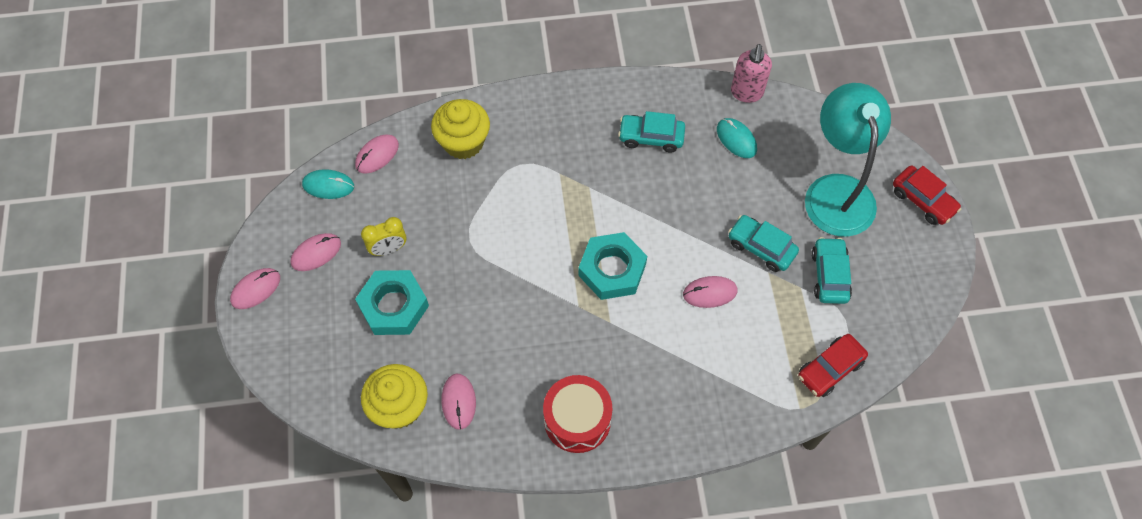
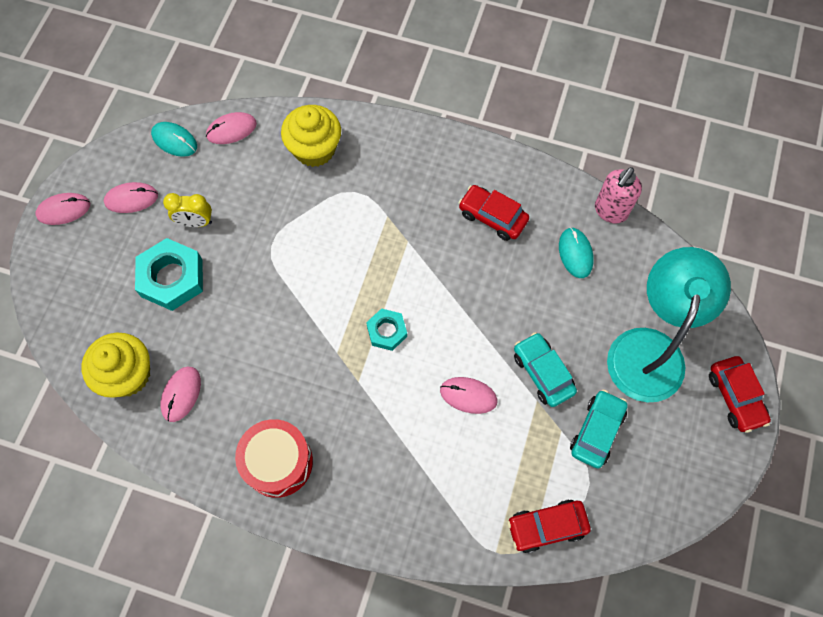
camera: 25 degrees right, 5 degrees up
turquoise nut [578,232,647,300] -> turquoise nut [366,308,407,351], size x0.58
turquoise car [618,111,685,153] -> red car [458,185,529,241]

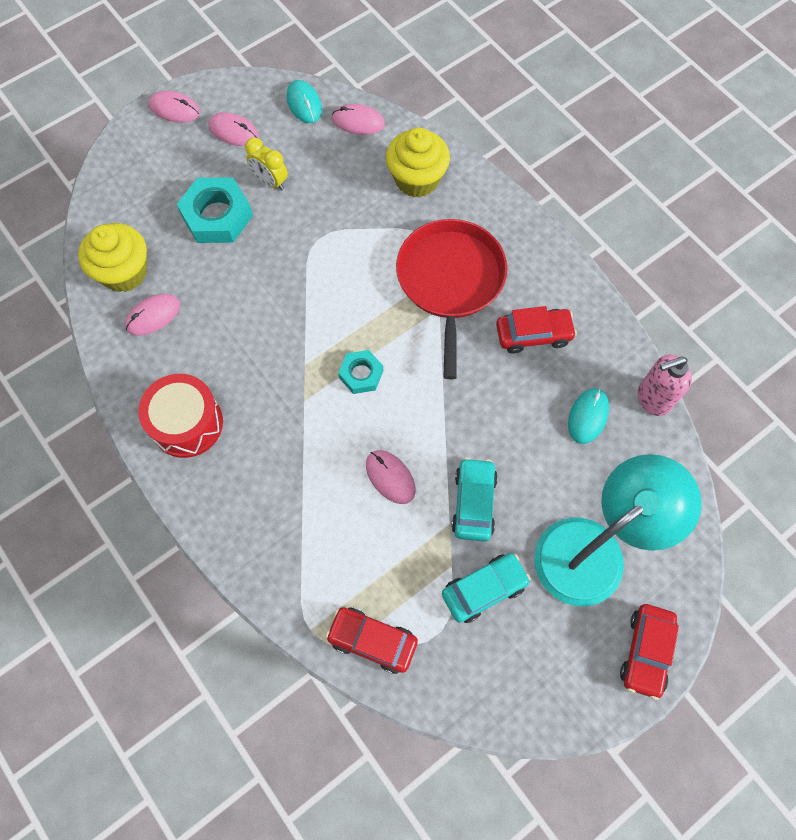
camera: 35 degrees right, 0 degrees up
red car [458,185,529,241] -> red car turned 105 degrees clockwise [496,306,577,353]
none -> red pan [396,219,507,379]

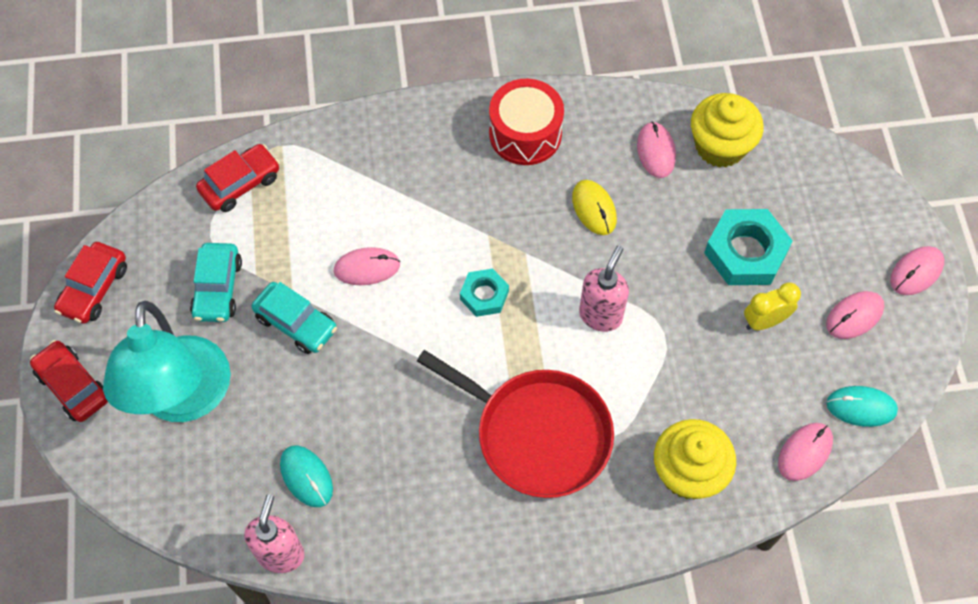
camera: 120 degrees right, 5 degrees down
red car [496,306,577,353] -> red car moved to [54,242,127,324]
none -> yellow mouse [572,180,617,235]
none -> pink soap dispenser [579,245,629,332]

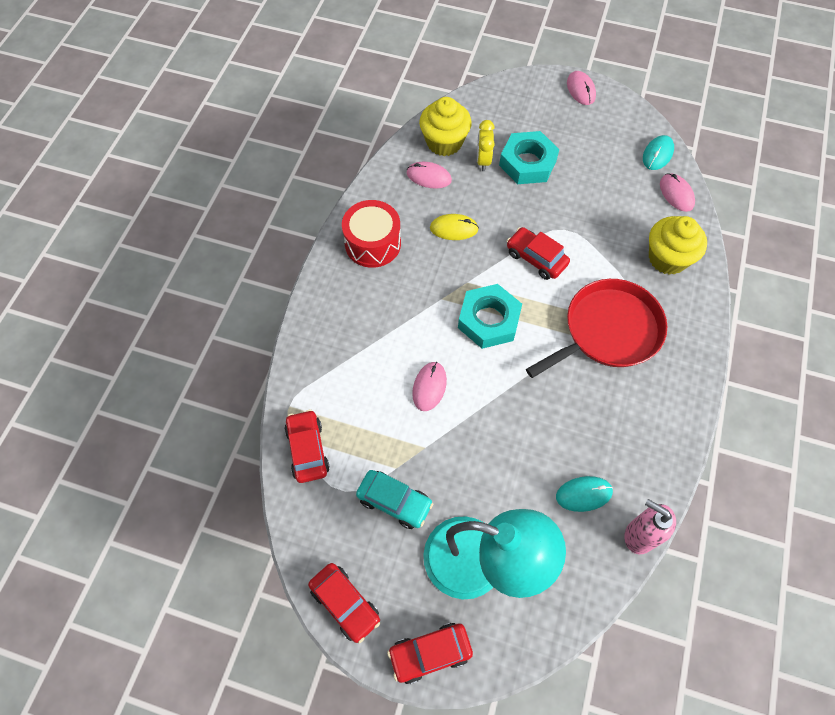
camera: 65 degrees left, 0 degrees up
turquoise car [251,282,337,354] -> none
turquoise nut [460,269,509,317] -> turquoise nut [458,284,522,349], size x1.72
pink soap dispenser [579,245,629,332] -> red car [507,227,570,280]
yellow clock [744,283,801,330] -> yellow clock moved to [477,120,495,171]
pink mouse [826,291,884,339] -> none

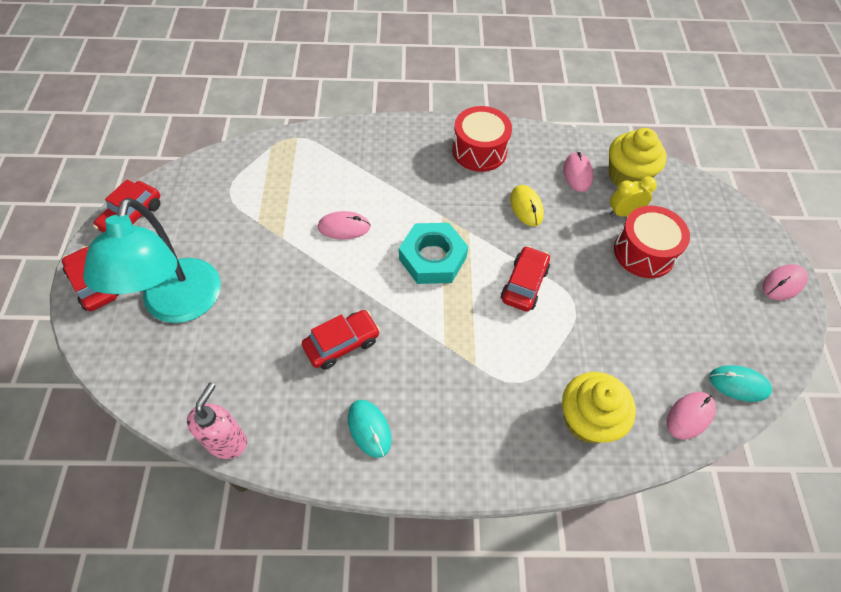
camera: 70 degrees right, 5 degrees down
red car [284,410,329,483] -> red car moved to [302,310,380,370]
turquoise car [356,470,433,529] -> none
turquoise nut [499,131,560,184] -> red drum [614,206,690,278]
red pan [526,279,667,378] -> none
turquoise mouse [556,476,613,512] -> turquoise mouse moved to [348,400,392,458]

